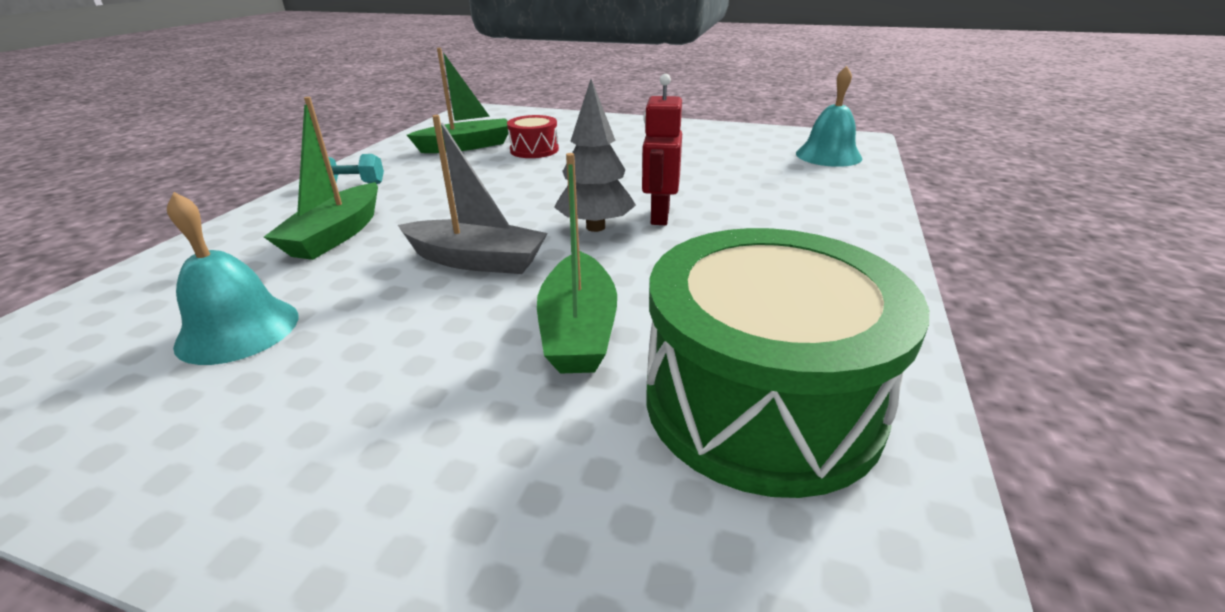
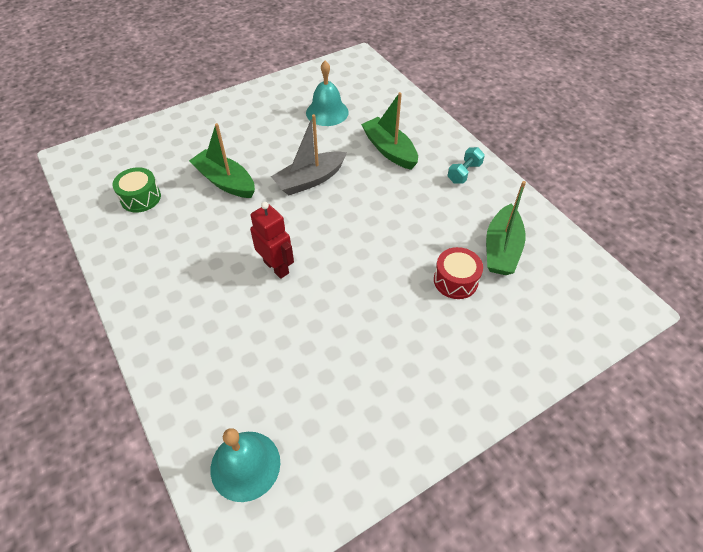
camera: 130 degrees right, 20 degrees up
grey tree [554,79,636,232] -> none
green drum [647,228,929,498] -> green drum [112,167,161,212], size x0.46

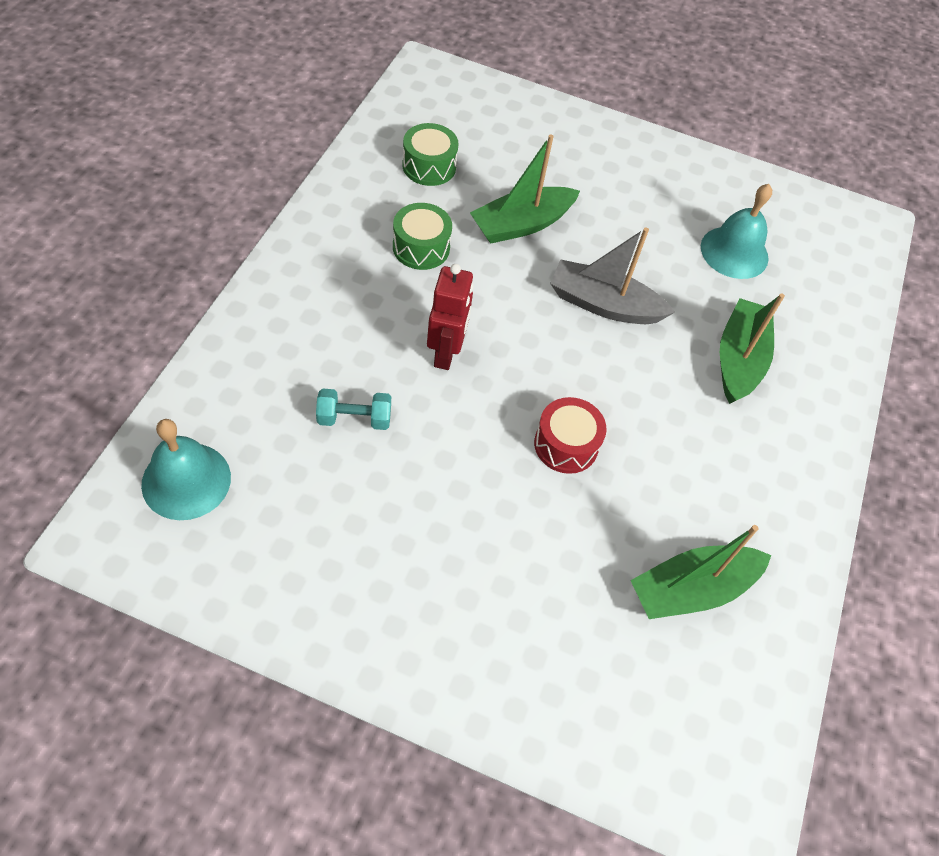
camera: 45 degrees right, 5 degrees up
green boat [189,123,255,198] -> green boat turned 120 degrees counterclockwise [470,134,580,244]
red drum [434,247,483,299] -> red drum moved to [534,397,607,474]
turquoise dumbbell [447,147,485,184] -> turquoise dumbbell moved to [316,389,391,430]
none -> green drum [393,203,452,270]

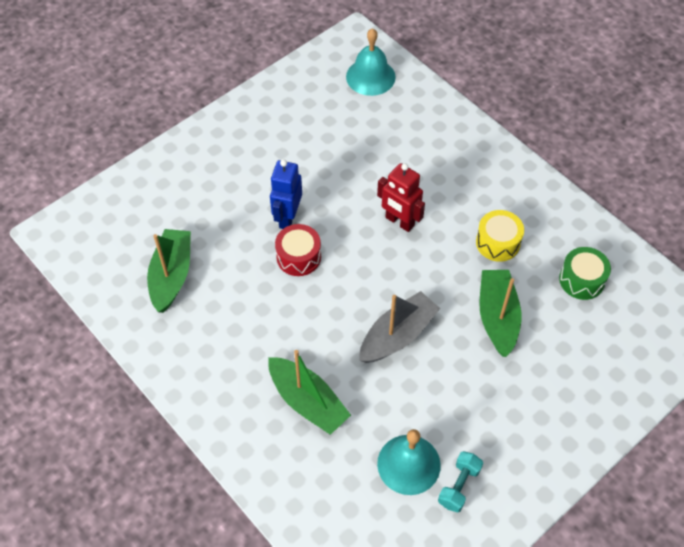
camera: 125 degrees right, 0 degrees up
turquoise dumbbell [316,389,391,430] -> turquoise dumbbell moved to [438,451,483,513]
green drum [393,203,452,270] -> yellow drum [476,210,524,262]
none -> blue robot [270,159,302,229]

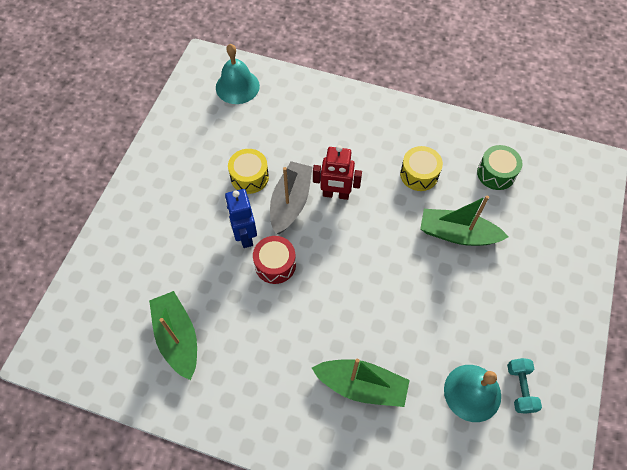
camera: 30 degrees left, 5 degrees up
grey boat [359,291,440,363] -> grey boat moved to [270,161,313,234]
green boat [479,270,522,357] -> green boat turned 45 degrees counterclockwise [420,195,508,246]
none -> yellow drum [228,149,269,194]

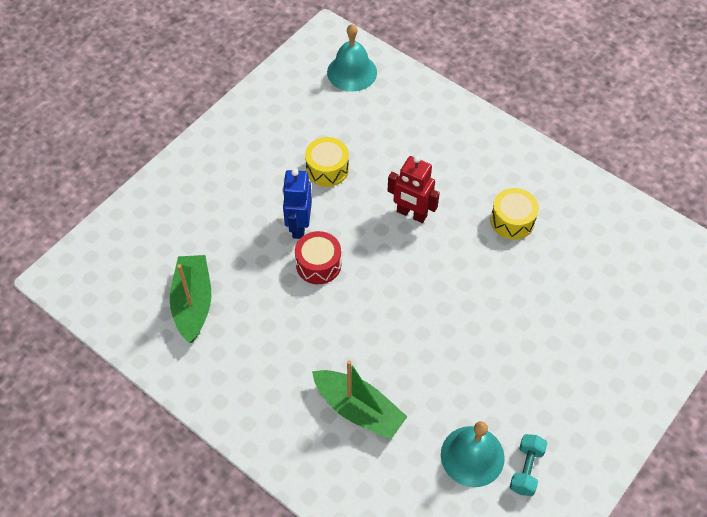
camera: 20 degrees right, 5 degrees down
grey boat [270,161,313,234] -> none
green boat [420,195,508,246] -> none
green drum [477,145,523,190] -> none

